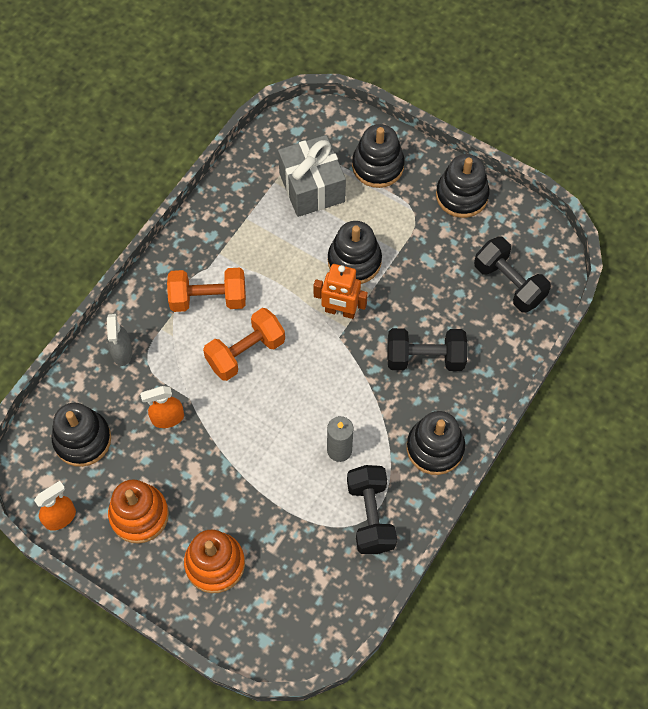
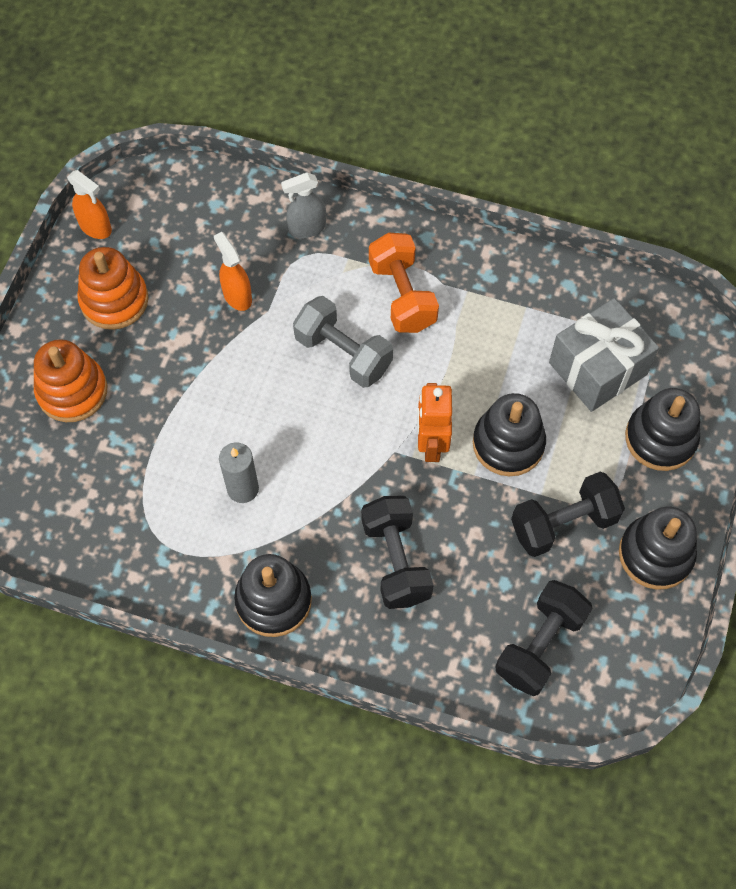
camera: 75 degrees right, 0 degrees up
black stacking toy [52,403,111,467] -> none
orange dumbbell [203,308,285,381] -> grey dumbbell [293,296,393,388]
black dumbbell [347,465,397,554] -> black dumbbell moved to [511,472,625,557]

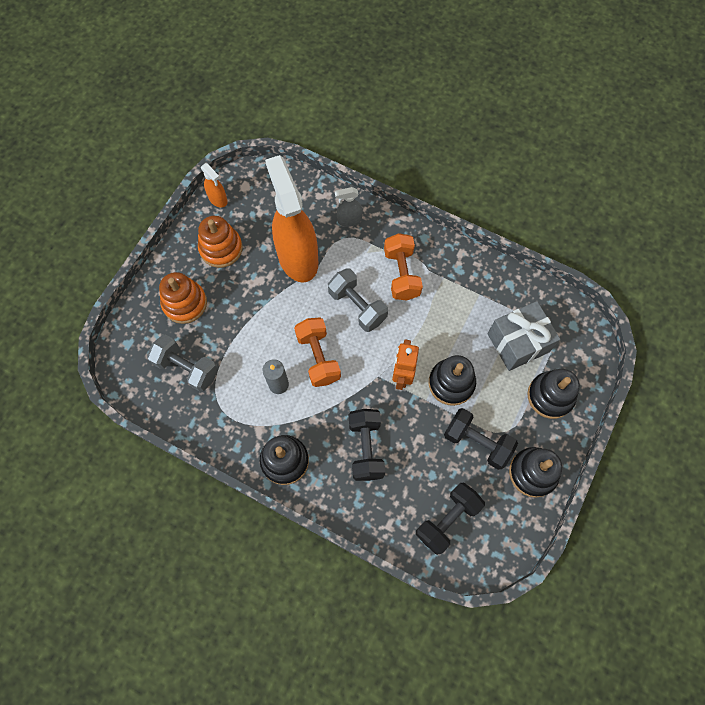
camera: 10 degrees right, 5 degrees up
orange spray bottle [214,232,252,311] -> orange spray bottle [265,155,318,283], size x2.34
black dumbbell [511,472,625,557] -> black dumbbell turned 45 degrees clockwise [444,408,518,470]
none -> grey dumbbell [147,334,218,392]
none -> orange dumbbell [294,318,341,387]

